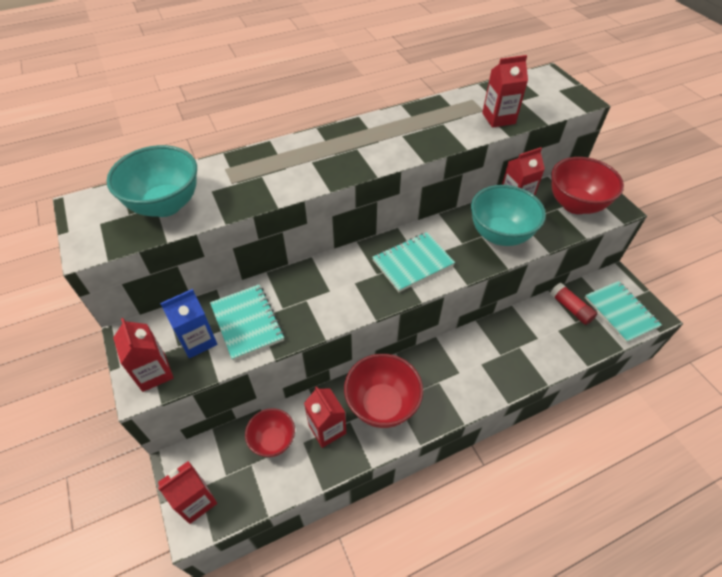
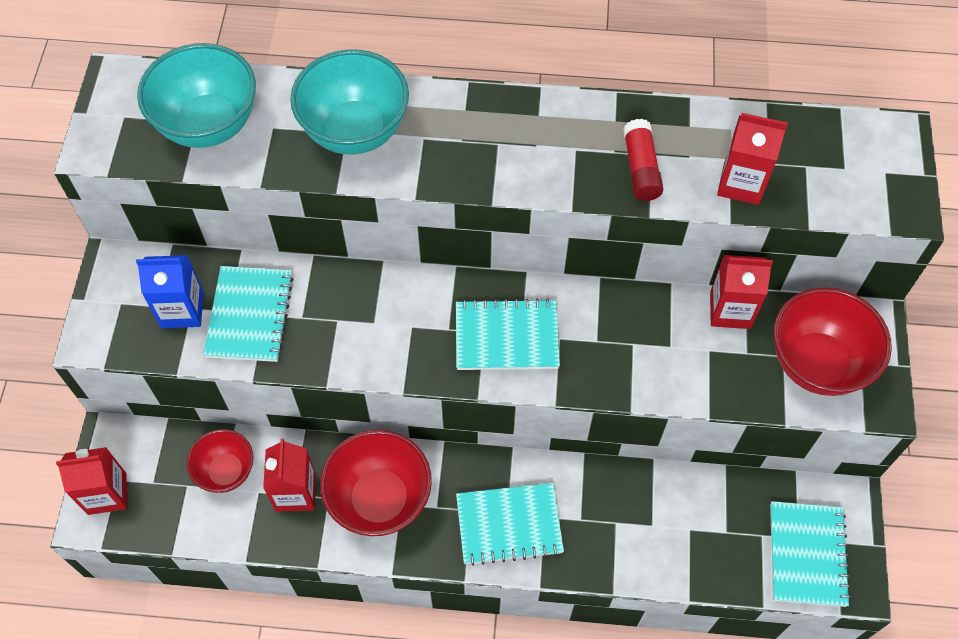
camera: 30 degrees right, 10 degrees up
red carton [113,318,174,392] -> none
turquoise bowl [471,185,546,246] -> turquoise bowl moved to [290,49,409,155]
red glue stick [550,283,597,325] -> red glue stick moved to [623,119,663,201]
none -> turquoise notebook [456,483,564,566]

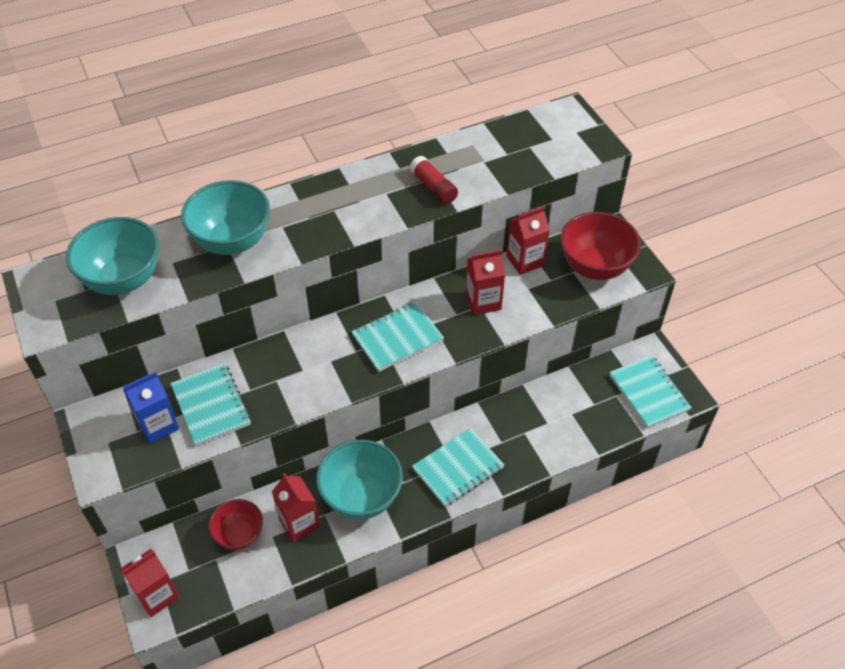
camera: 30 degrees left, 10 degrees down
red bowl [320,430,432,536] -> turquoise bowl [316,440,403,520]
red carton [717,113,788,205] -> red carton moved to [466,249,505,315]

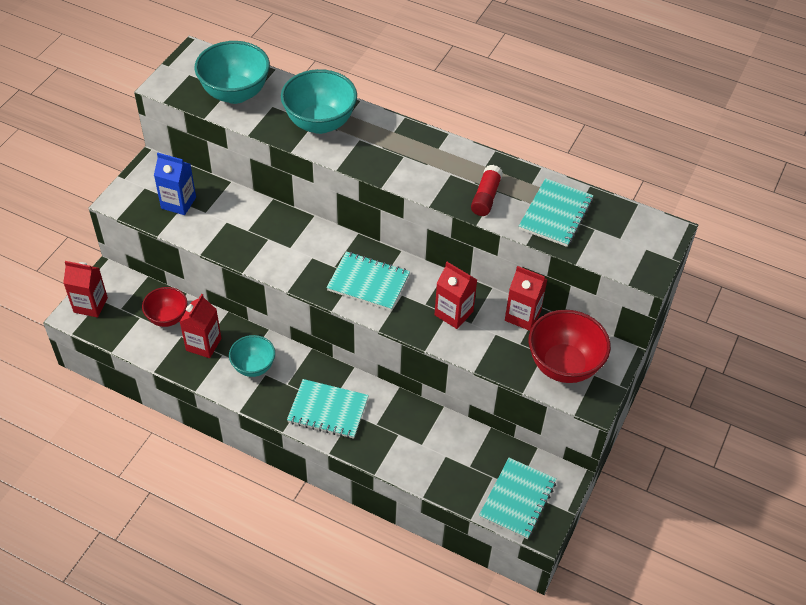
camera: 50 degrees right, 0 degrees up
turquoise notebook [170,363,251,446] -> turquoise notebook moved to [519,178,594,247]
turquoise bowl [316,440,403,520] -> turquoise bowl [229,335,275,377], size x0.62

